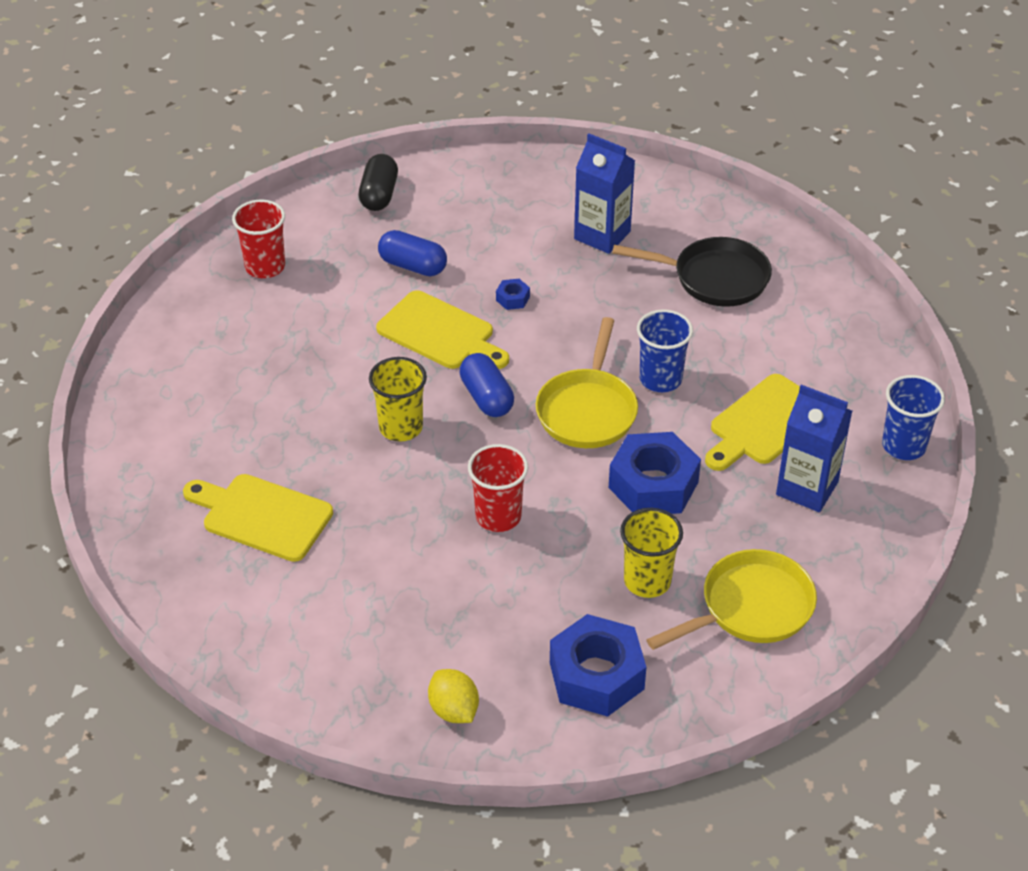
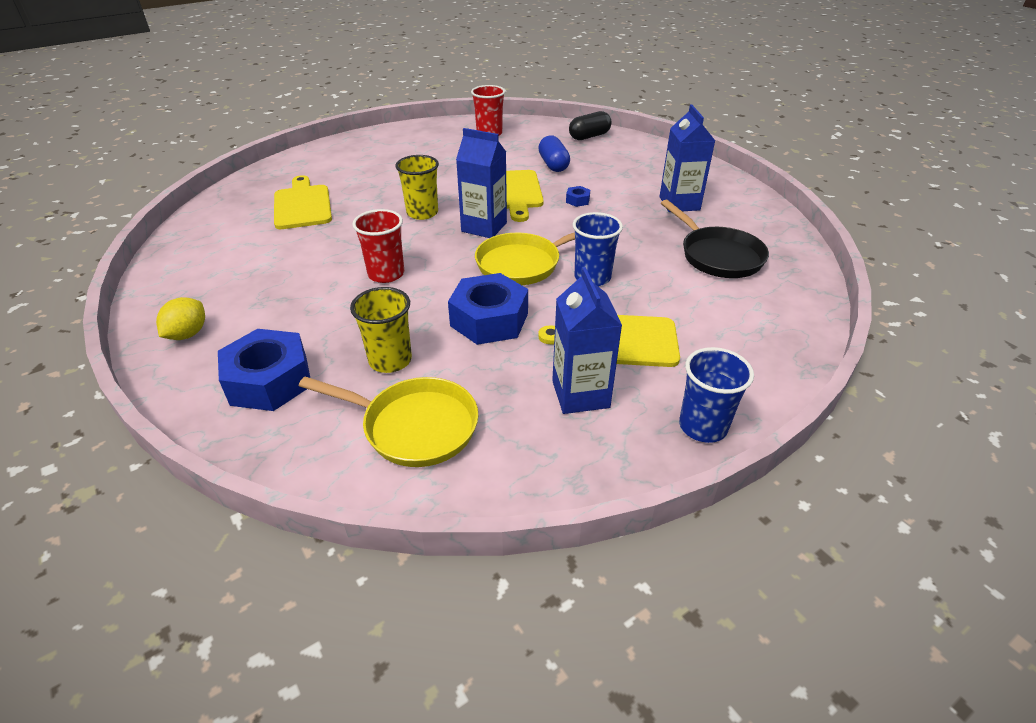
camera: 50 degrees right, 5 degrees down
blue capsule [460,353,514,417] -> blue carton [456,128,507,238]

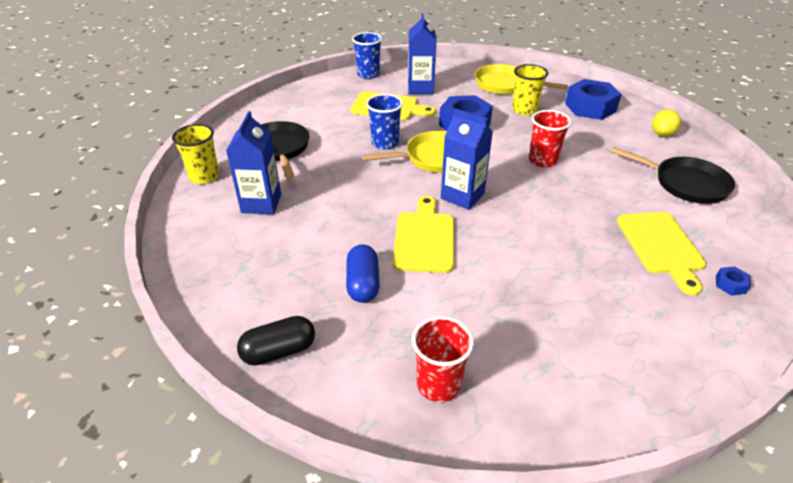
camera: 170 degrees left, 0 degrees up
yellow cup [396,155,439,220] -> yellow cup moved to [172,124,219,184]
blue nut [566,186,590,207] -> blue nut moved to [716,266,751,296]
none -> black pan [611,147,735,204]

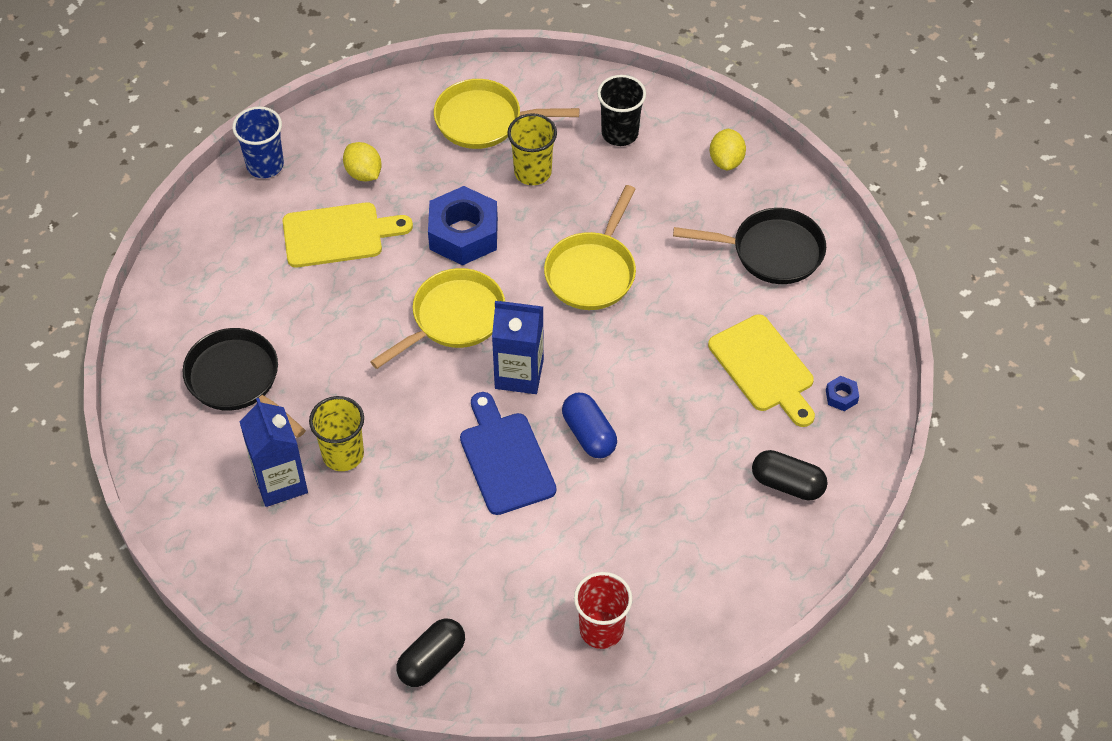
camera: 25 degrees left, 15 degrees up
yellow cup [172,124,219,184] -> yellow cup moved to [309,396,364,471]
blue capsule [346,245,379,303] -> blue capsule moved to [562,393,617,458]
blue cup [366,94,403,149] -> none
yellow cutting board [393,196,454,273] -> blue cutting board [460,392,556,515]
blue carton [408,13,436,94] -> yellow lemon [343,142,382,181]
red cup [529,110,571,168] -> yellow pan [544,185,636,310]
blue nut [565,79,621,120] -> black cup [597,75,646,146]
none -> black capsule [752,450,828,501]

